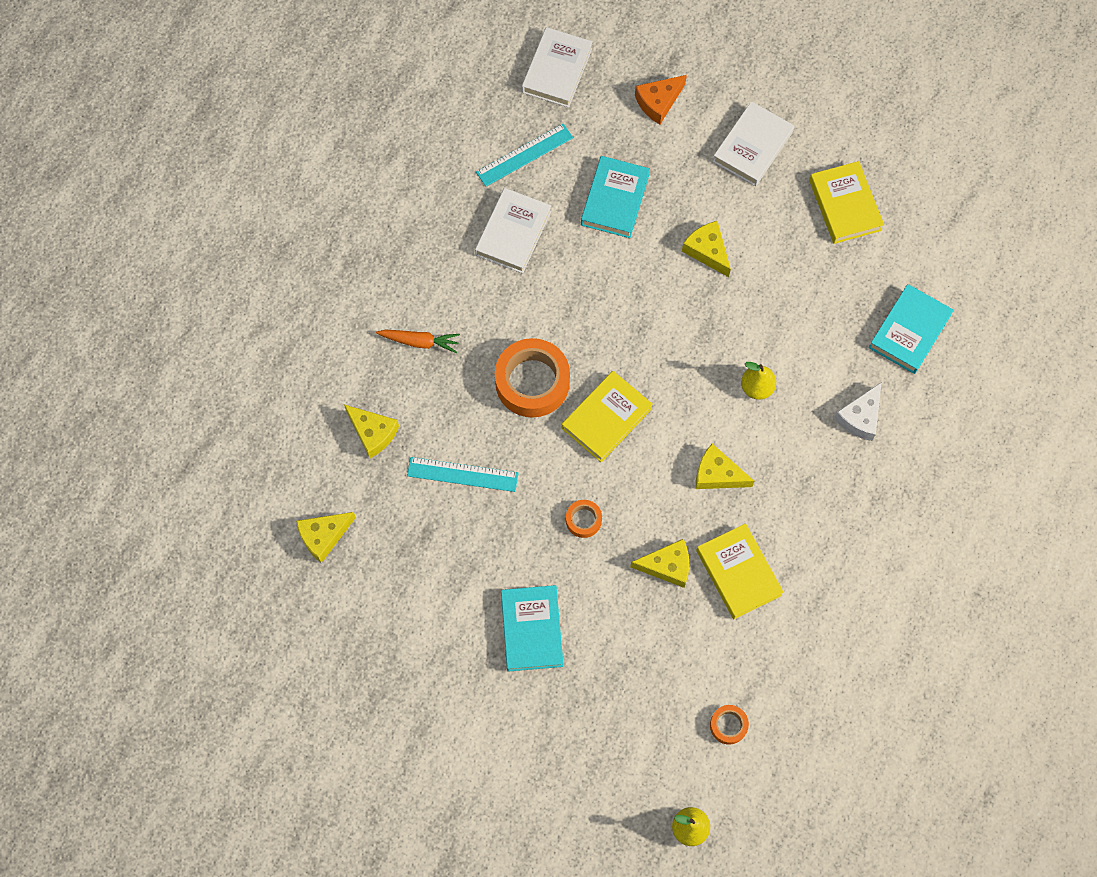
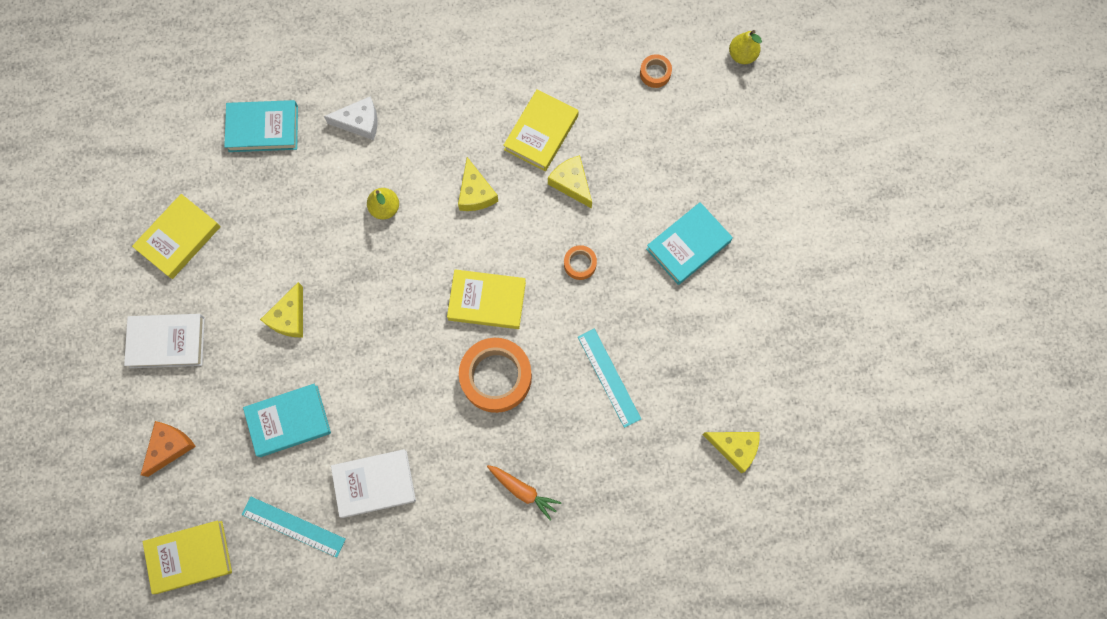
camera: 125 degrees left, 5 degrees up
yellow cheese [344,405,399,458] -> none
orange carrot [376,330,460,353] -> orange carrot turned 150 degrees clockwise [487,465,562,521]
white book [522,27,593,107] -> yellow book [143,520,232,594]
orange cheese [635,75,687,124] -> orange cheese turned 75 degrees counterclockwise [141,421,196,477]

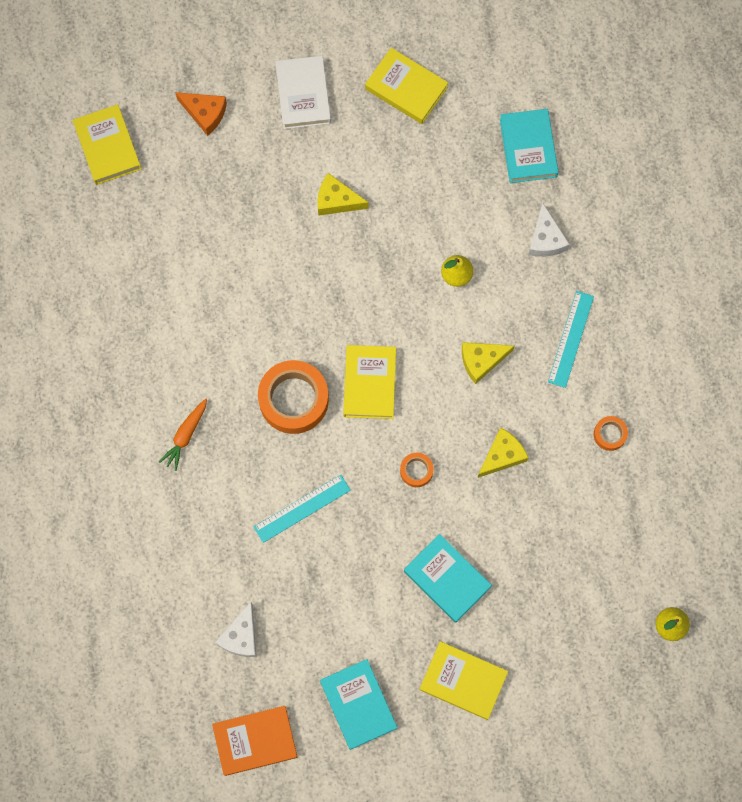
camera: 85 degrees right, 0 degrees up
turquoise ruler [242,496,346,558] -> turquoise ruler moved to [548,291,594,388]
turquoise book [243,384,331,457] -> turquoise book moved to [320,659,397,750]
white book [331,449,416,518] -> none
yellow book [503,89,579,171] -> yellow book moved to [419,641,508,720]
orange tape [640,54,672,88] -> orange tape moved to [594,416,628,451]
yellow cheese [702,432,760,473] -> white cheese [215,602,257,657]
none -> orange book [212,706,297,776]

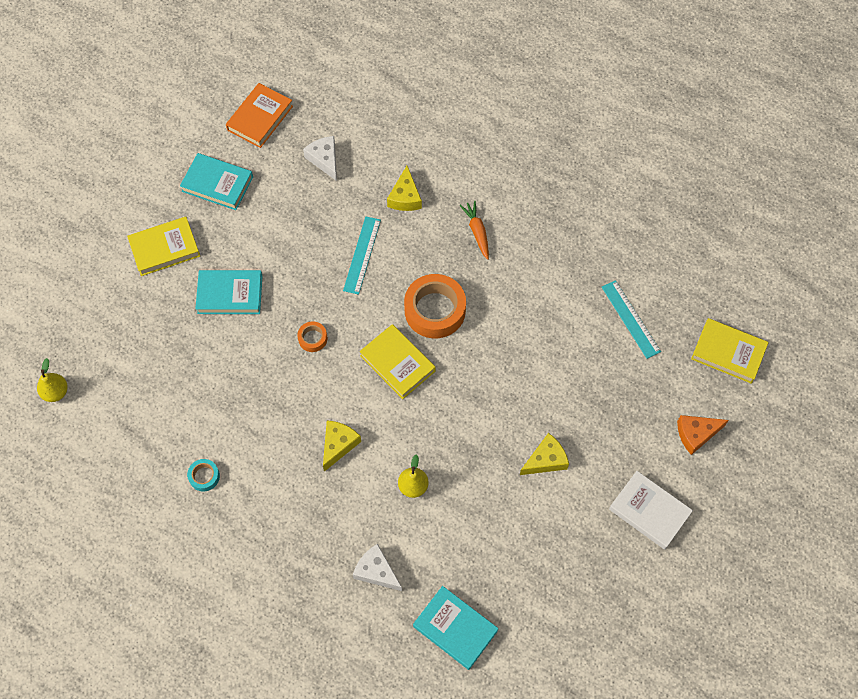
camera: 135 degrees right, 10 degrees down
yellow book [365,48,448,124] -> none
yellow cheese [478,427,528,478] -> yellow cheese moved to [387,166,422,211]
turquoise ruler [548,291,594,388] -> turquoise ruler moved to [602,280,661,359]
orange tape [594,416,628,451] -> turquoise tape [187,459,220,492]

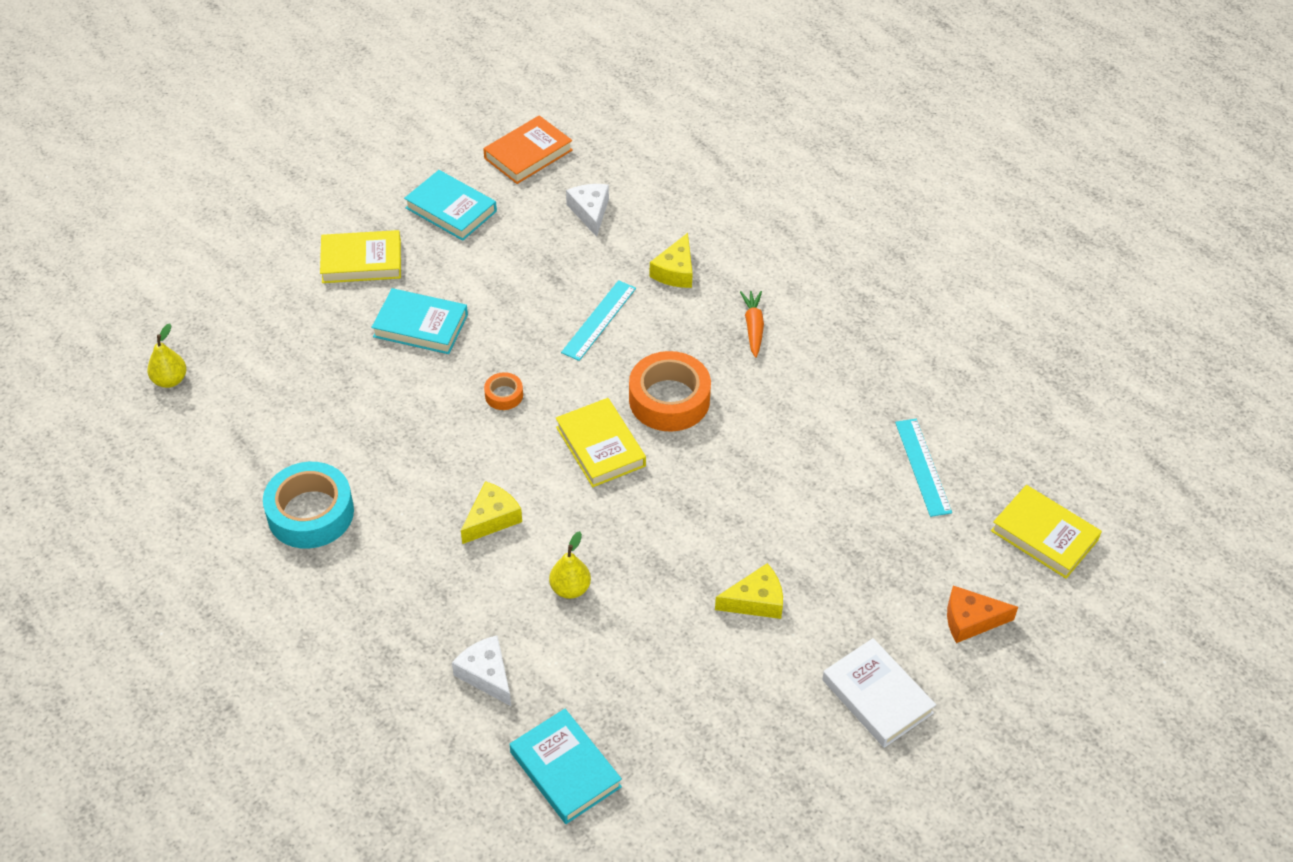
camera: 15 degrees right, 15 degrees down
turquoise tape [187,459,220,492] -> turquoise tape [263,462,354,549], size x2.12

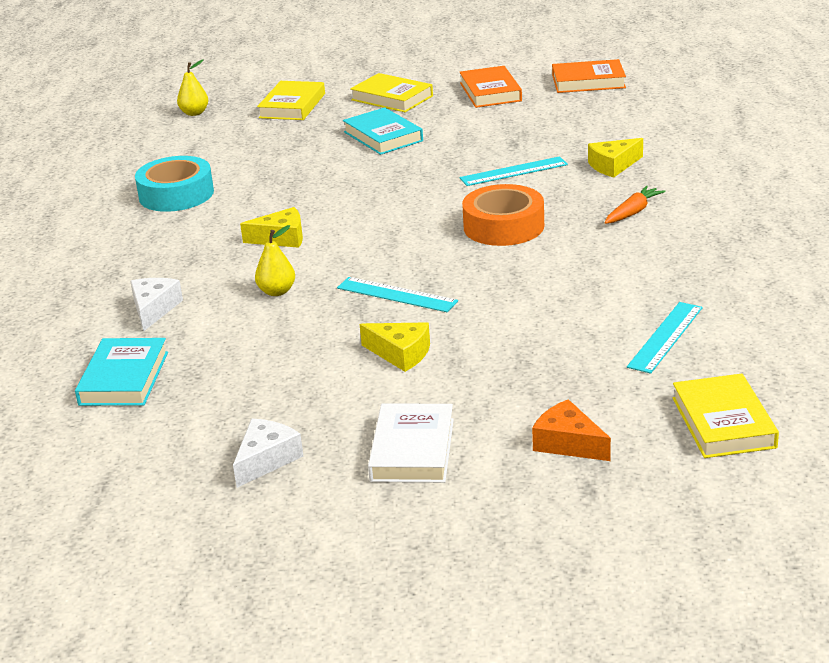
camera: 45 degrees right, 20 degrees down
turquoise book [404,170,497,241] -> orange book [459,66,522,108]
orange tape [484,372,523,410] -> none
yellow book [556,398,646,487] -> yellow book moved to [257,81,325,120]
white cheese [566,184,609,237] -> white cheese moved to [233,419,303,488]
none -> turquoise ruler [337,277,458,312]

